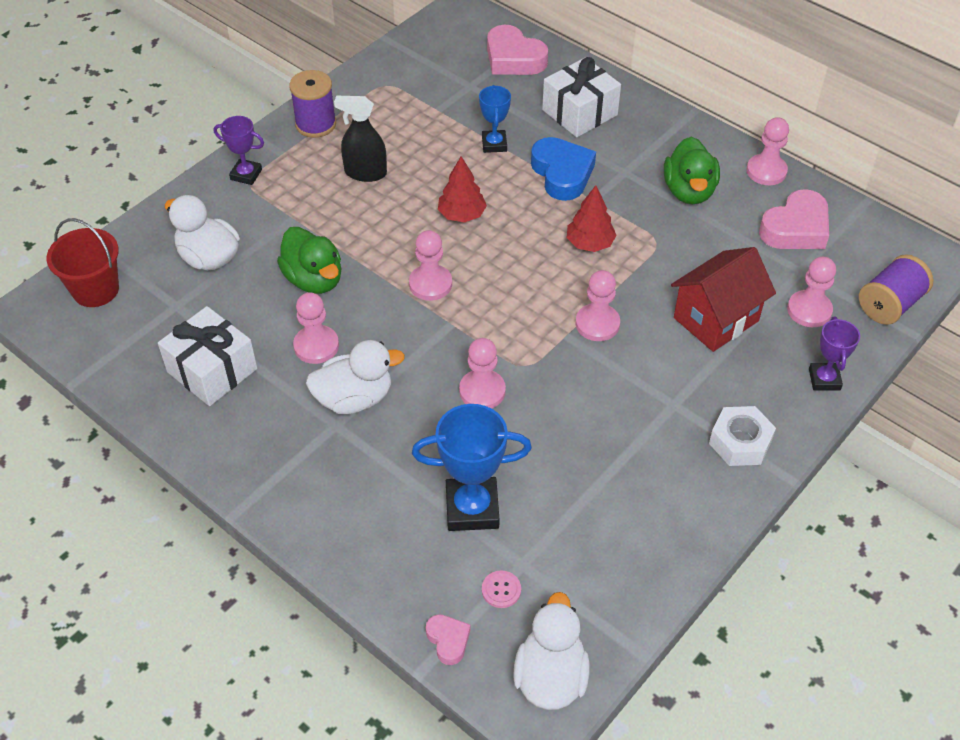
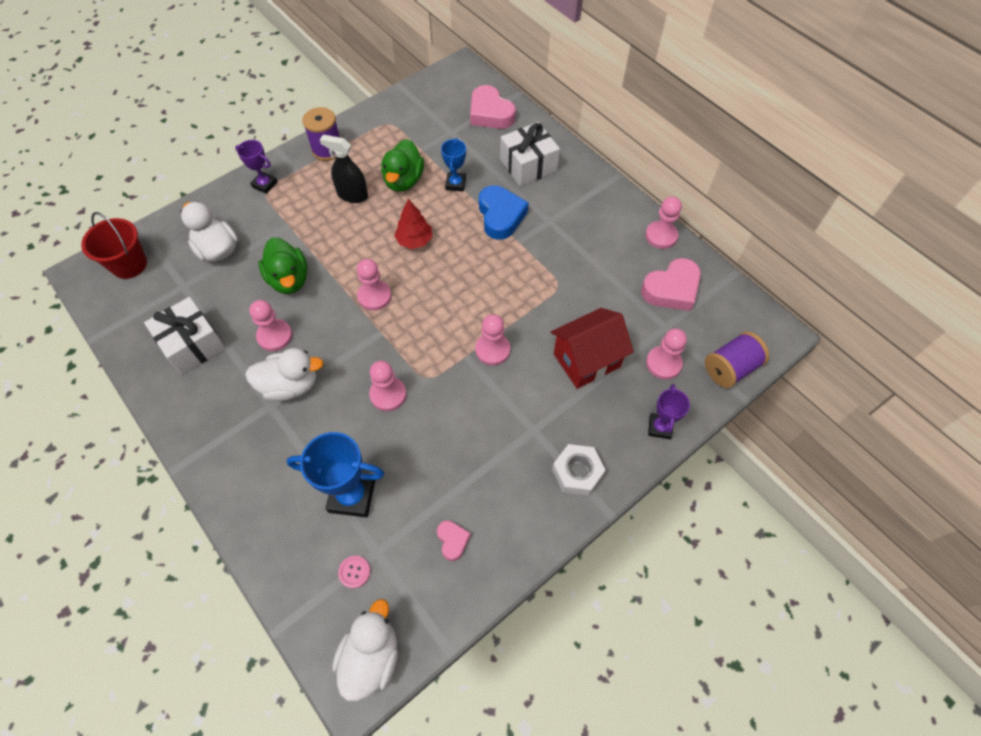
camera: 10 degrees right, 10 degrees up
pink heart [426,614,470,665] -> pink heart moved to [437,521,471,561]
red tree [567,185,617,252] -> none
green duck [664,137,720,204] -> green duck moved to [381,139,424,192]

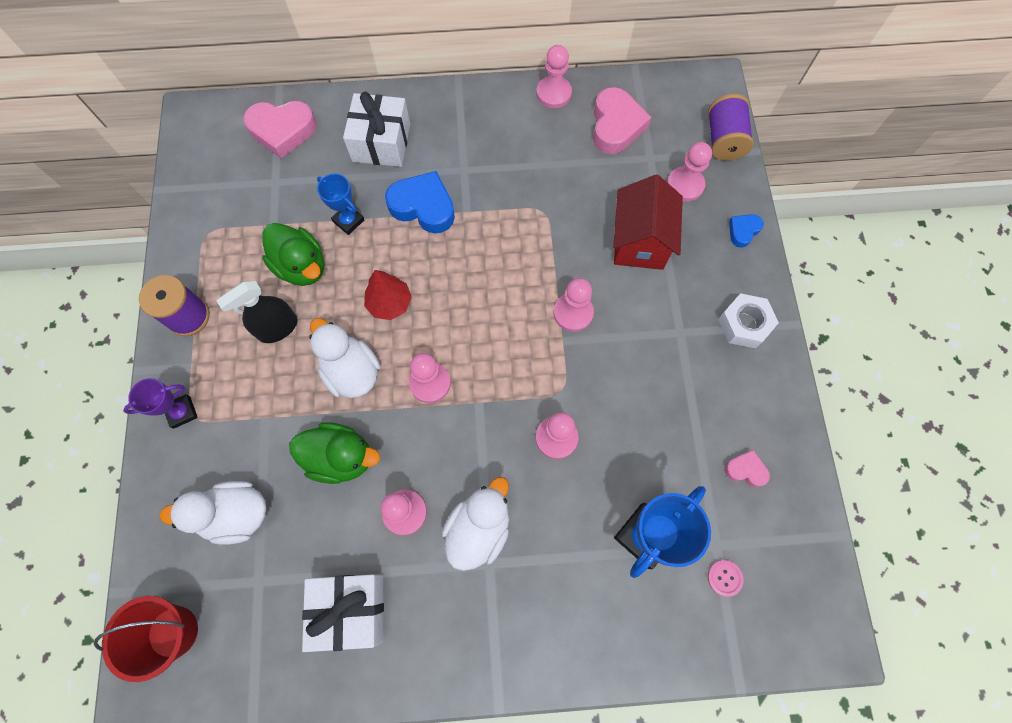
camera: 55 degrees left, 10 degrees up
white duck [332,599,398,702] -> white duck moved to [309,318,380,398]
purple trophy [648,384,690,439] -> blue heart [729,214,764,248]

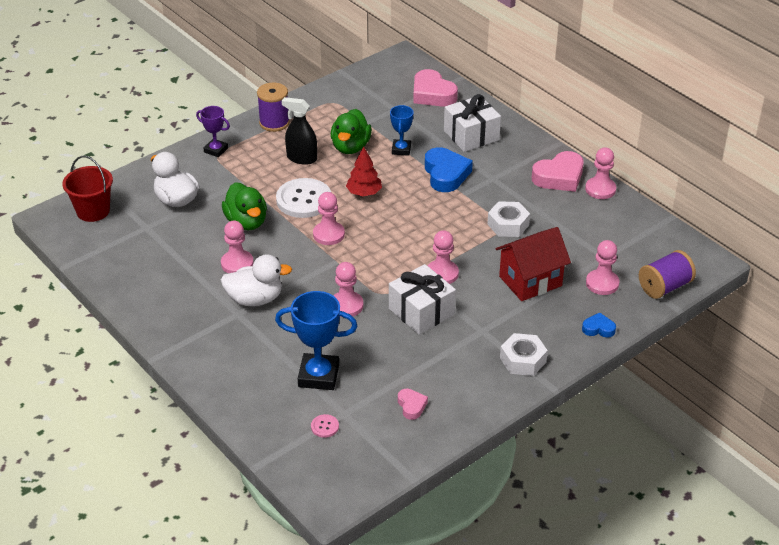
camera: 55 degrees right, 30 degrees down
white gift [302,574,384,652] -> white gift moved to [389,264,456,335]
white duck [309,318,380,398] -> white button [276,178,331,218]
pink heart [593,87,651,154] -> pink heart moved to [532,151,584,192]
none -> white nut [487,201,530,237]

